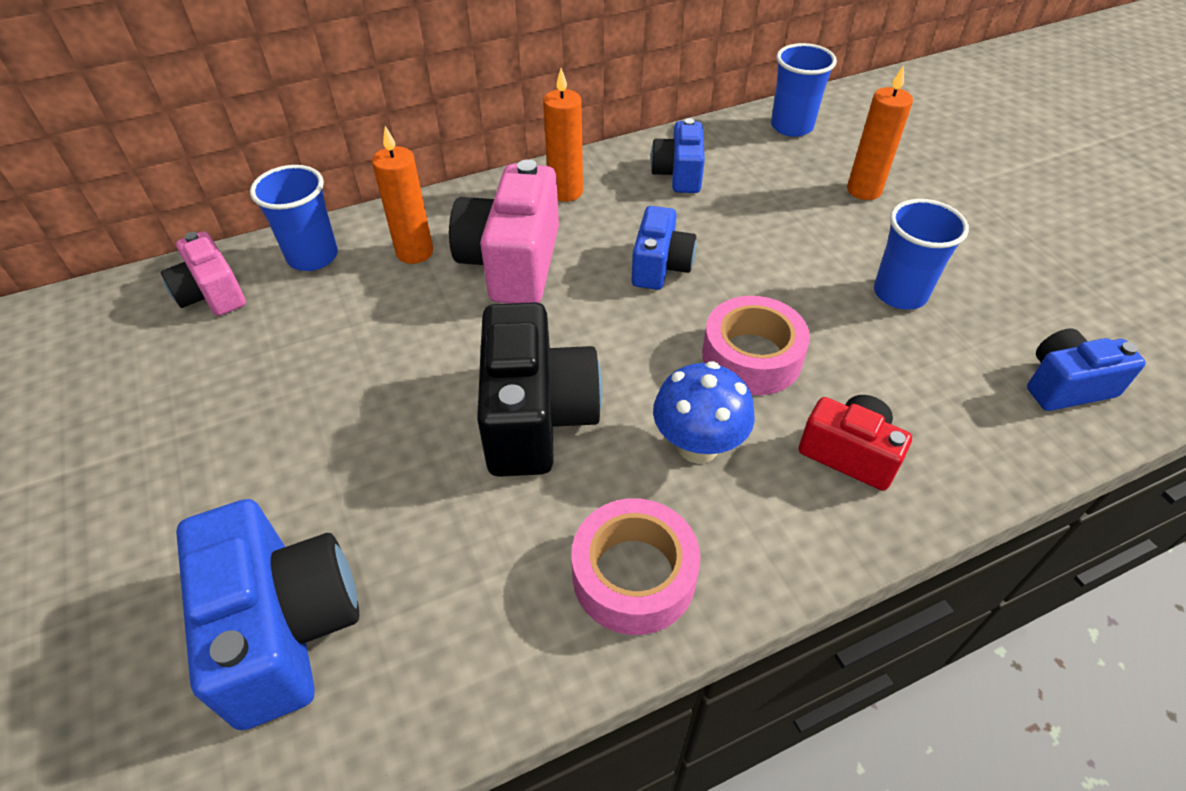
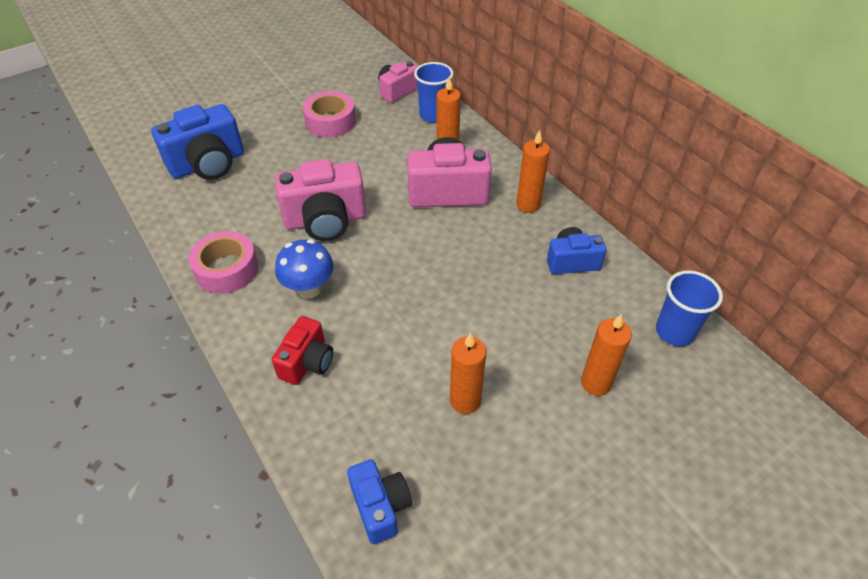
camera: 80 degrees right, 0 degrees up
black camera [477,302,602,477] -> pink camera [275,159,366,241]
blue camera [632,206,696,290] -> none
pink tape [702,296,810,395] -> pink tape moved to [303,91,356,137]
blue cup [874,199,969,310] -> orange candle [450,333,486,414]

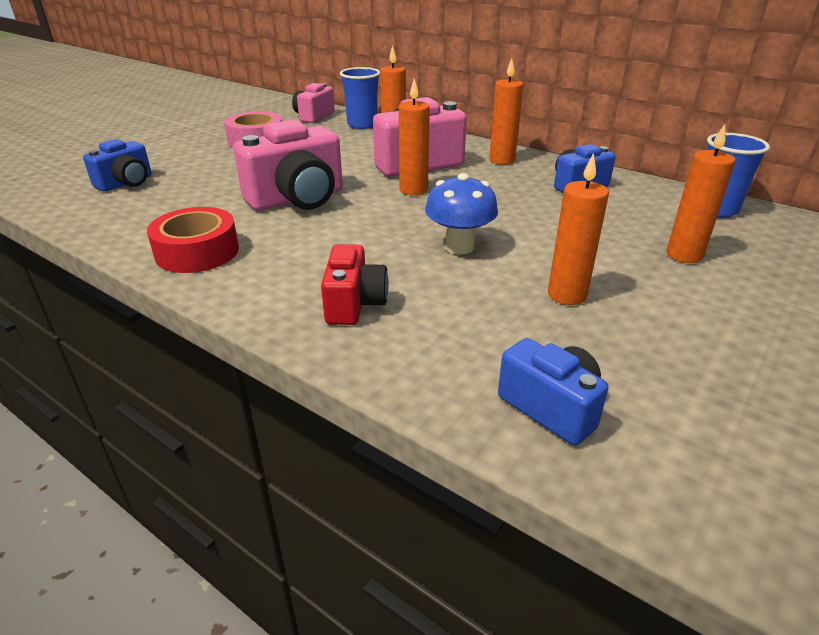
camera: 20 degrees left, 15 degrees down
blue camera [151,104,244,180] -> blue camera [83,139,152,192], size x0.60
pink tape [189,231,258,294] -> red tape [147,207,239,273]
blue mushroom [275,239,334,299] -> blue mushroom moved to [425,173,498,255]
none -> orange candle [399,78,430,195]

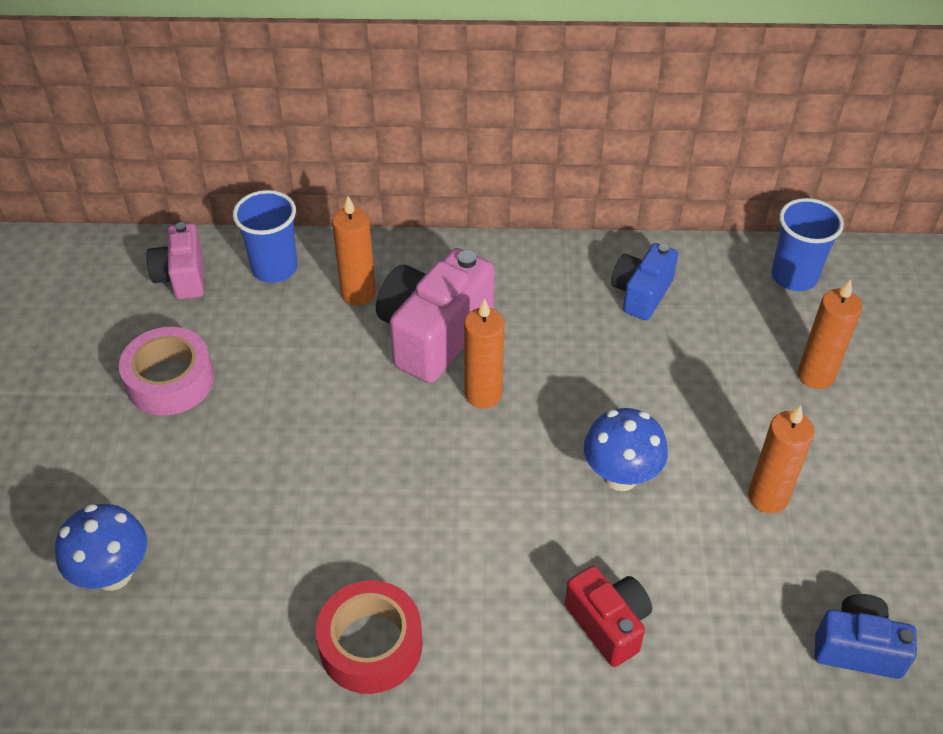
camera: 35 degrees left, 15 degrees up
blue camera [83,139,152,192] -> blue mushroom [55,504,147,591]
pink camera [233,119,343,211] -> none
orange candle [490,58,523,165] -> none

